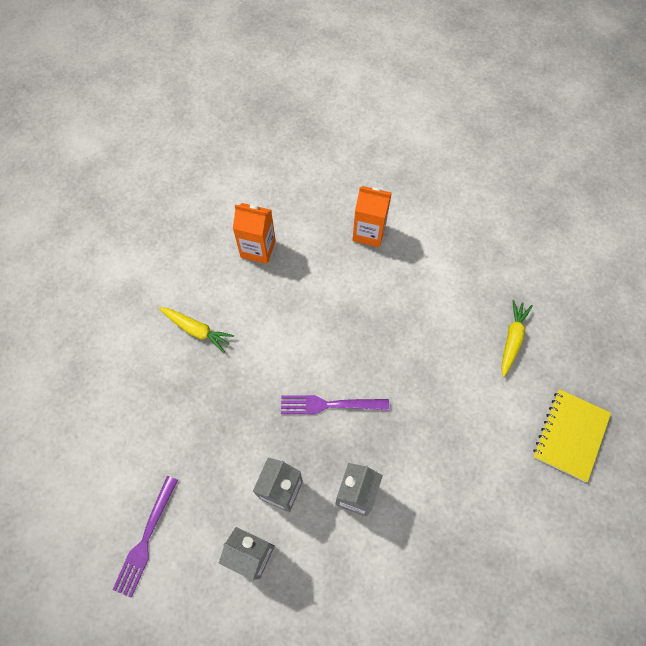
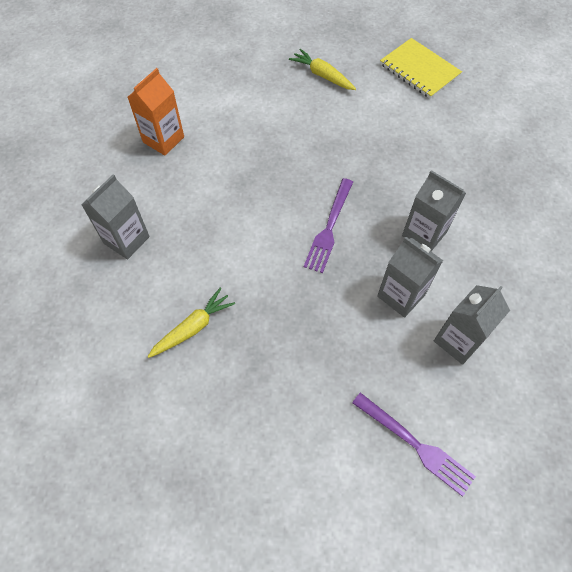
camera: 70 degrees left, 5 degrees down
orange carton [233,203,276,264] -> grey carton [82,174,150,260]

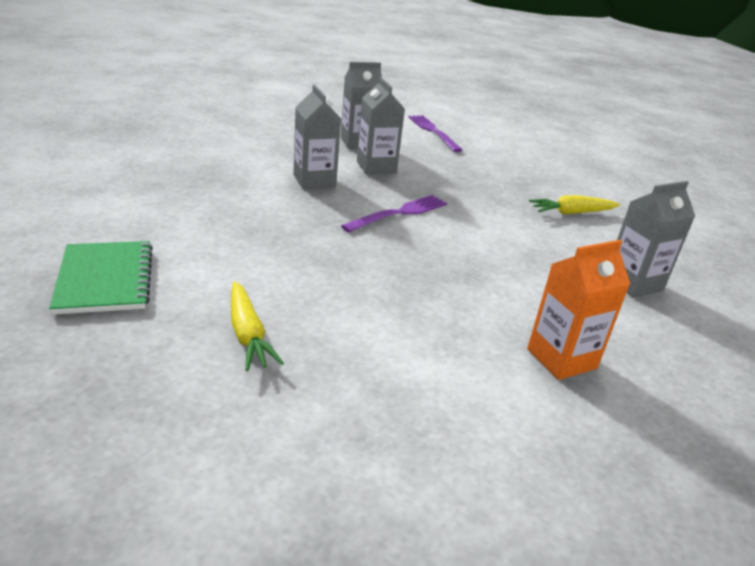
camera: 155 degrees left, 30 degrees down
yellow notebook [380,38,462,99] -> green notebook [49,241,153,315]

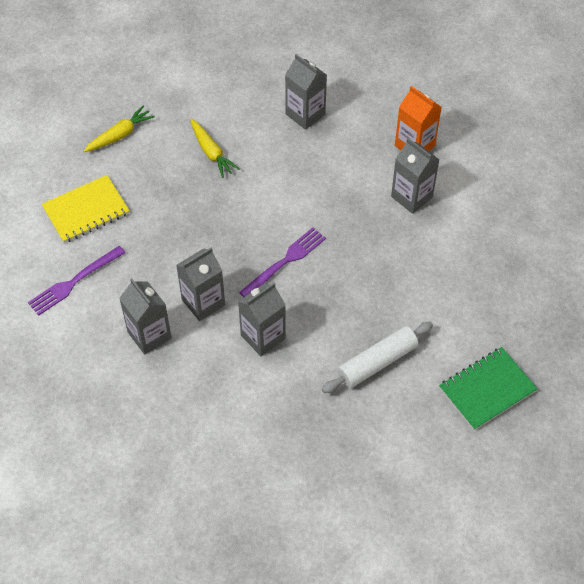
camera: 105 degrees left, 25 degrees up
yellow carrot [231,281,284,371] -> yellow carrot moved to [84,105,155,152]
purple fork [341,195,447,232] -> purple fork turned 105 degrees clockwise [239,227,326,297]
none -> yellow notebook [42,175,130,243]
none -> white rolling pin [322,322,433,393]
none -> grey carton [391,138,439,214]

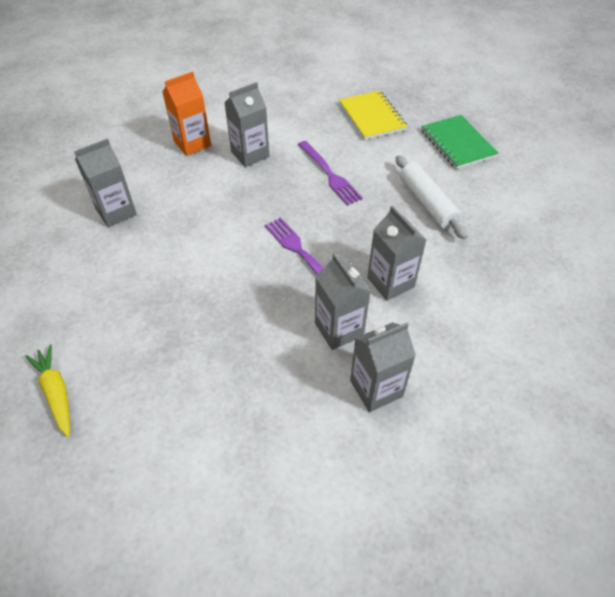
camera: 80 degrees left, 5 degrees down
purple fork [28,246,125,316] -> purple fork moved to [298,141,363,205]
yellow notebook [42,175,130,243] -> yellow notebook moved to [339,91,408,140]
yellow carrot [190,119,239,178] -> none

